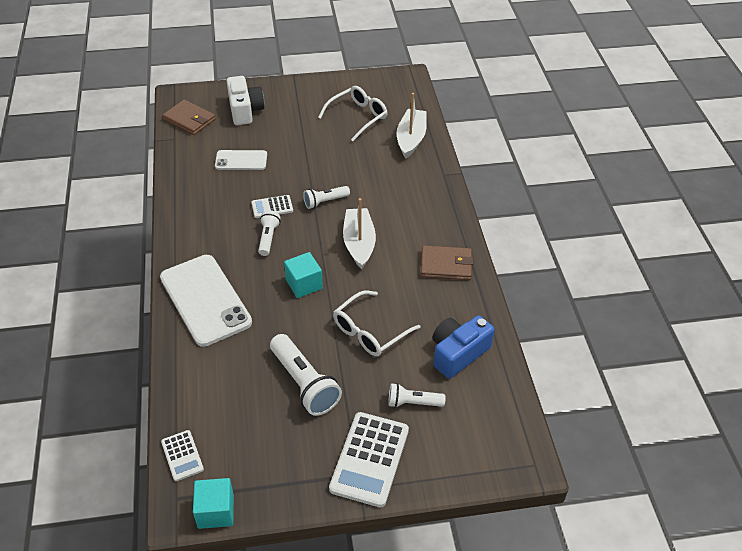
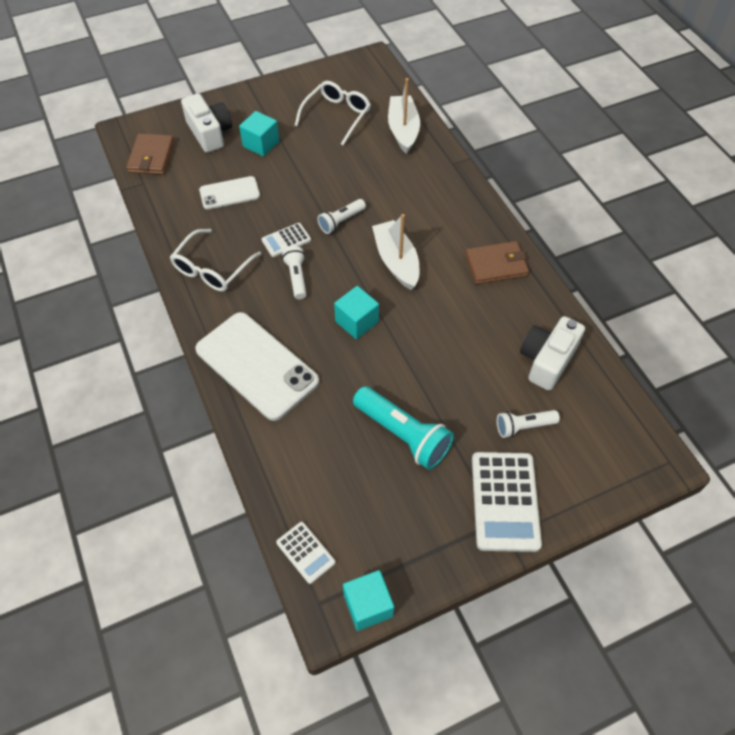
camera: 15 degrees left, 10 degrees up
brown wallet [162,100,216,135] -> brown wallet turned 75 degrees clockwise [126,134,174,175]
white flashlight [270,334,342,416] -> turquoise flashlight [353,386,454,470]
white glasses [333,290,420,356] -> white glasses moved to [170,229,261,292]
blue camera [433,315,494,378] -> white camera [520,316,585,391]
none -> turquoise cube [239,111,279,156]

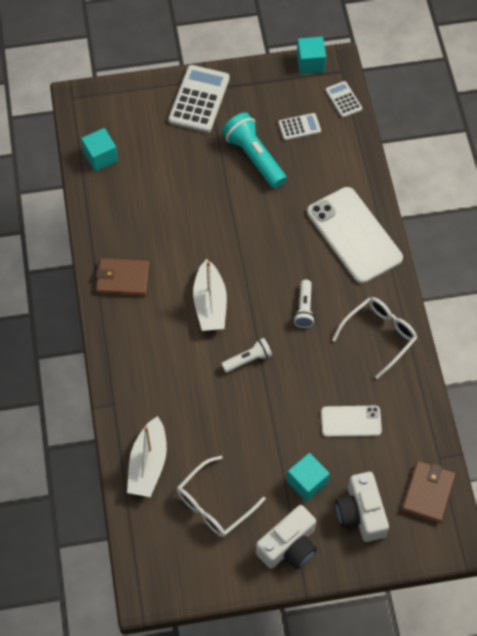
camera: 165 degrees left, 5 degrees up
white calculator [261,223,311,257] -> white calculator moved to [278,113,321,141]
turquoise cube [334,286,379,339] -> turquoise cube moved to [81,128,118,171]
white flashlight [497,410,560,438] -> none
white camera [520,316,585,391] -> white camera moved to [256,505,317,569]

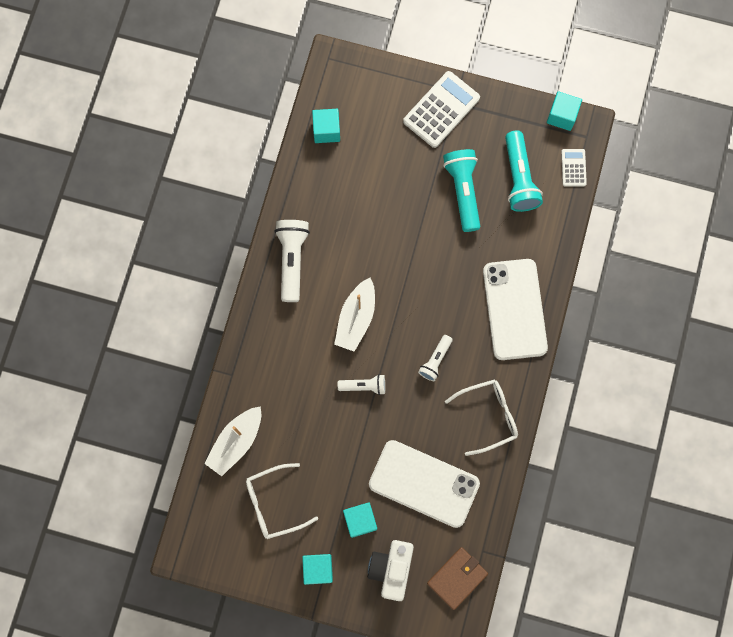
camera: 25 degrees right, 15 degrees up
brown wallet [96,258,150,296] -> white flashlight [275,220,310,302]
white camera [256,505,317,569] -> turquoise cube [302,554,333,585]
white calculator [278,113,321,141] -> turquoise flashlight [505,130,543,212]
white phone [321,406,382,437] -> white phone [369,440,480,528], size x1.84

